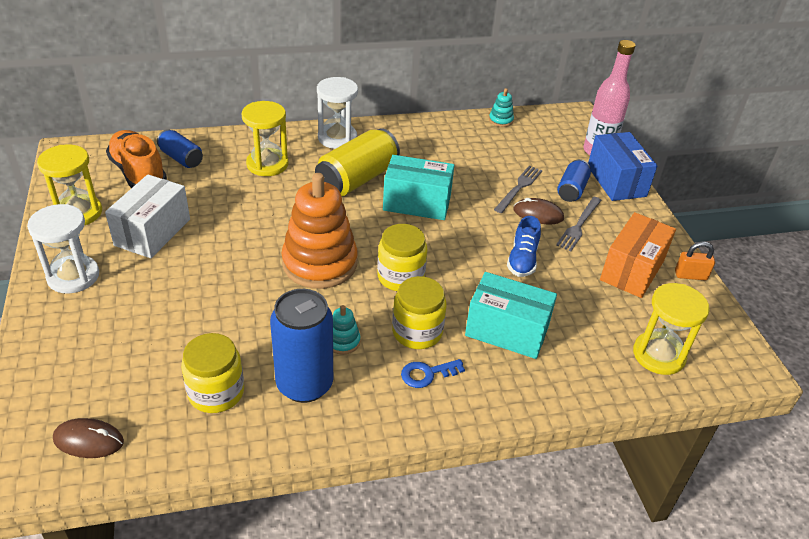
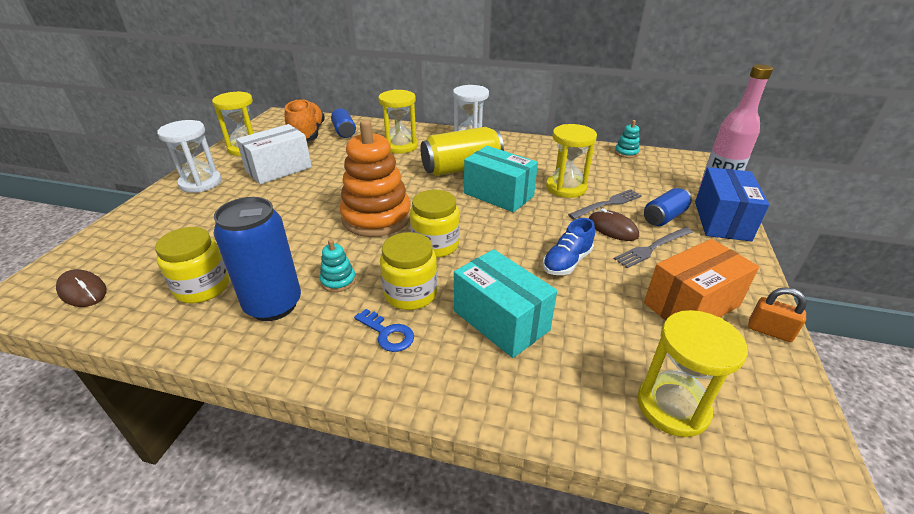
camera: 30 degrees right, 5 degrees down
blue key [401,359,465,388] -> blue key turned 150 degrees counterclockwise [354,309,414,352]
none -> yellow hourglass [546,124,597,198]

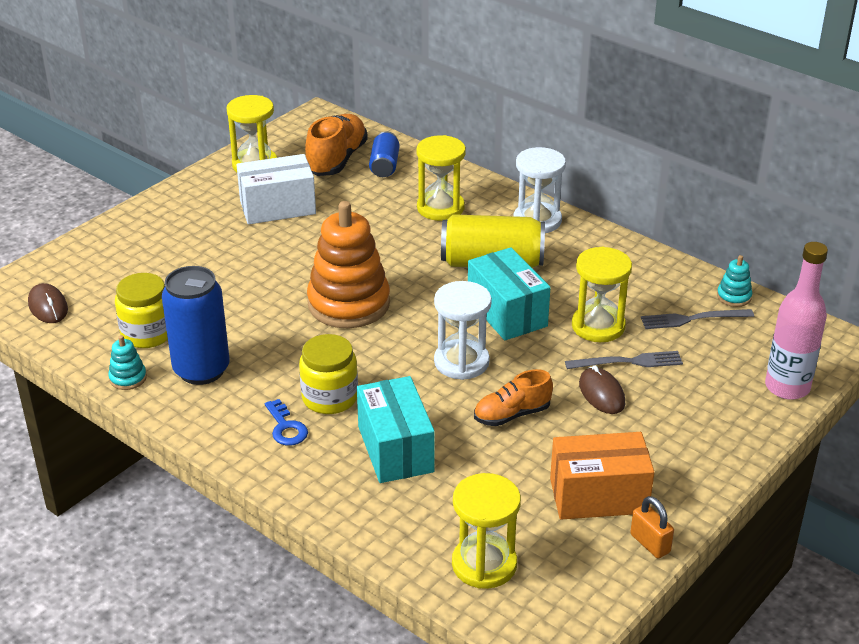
camera: 25 degrees right, 0 degrees up
white hourglass [157,120,222,193] -> white hourglass moved to [434,281,492,380]
turquoise stacking toy [320,239,356,292] -> turquoise stacking toy moved to [108,335,147,390]
yellow jar [410,190,459,258] -> none
blue shoe [542,218,595,275] -> orange shoe [474,369,553,426]
grey fork [614,227,693,268] -> grey fork moved to [641,309,754,329]
blue can [644,188,692,226] -> none
blue box [695,167,769,241] -> none

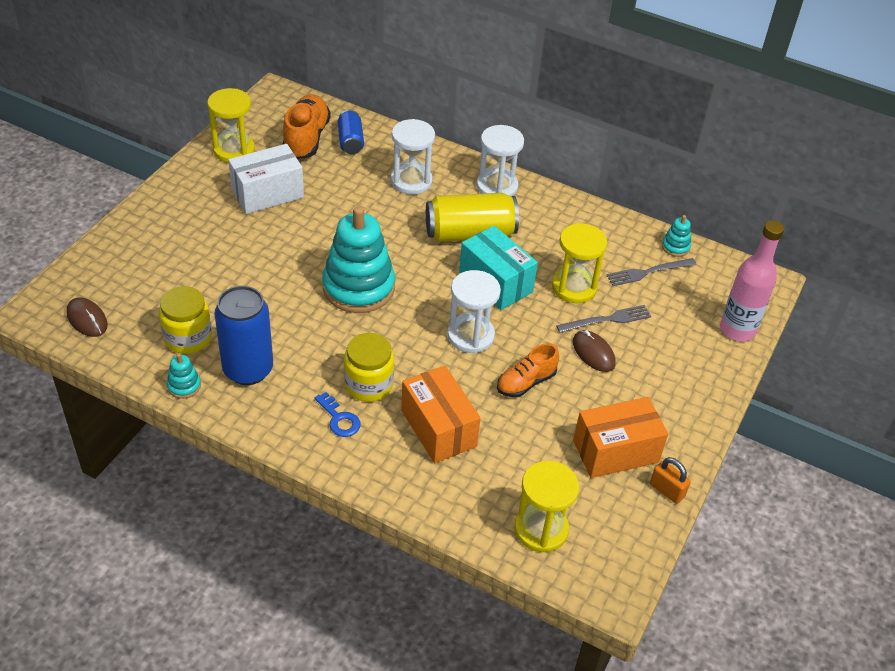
camera: 15 degrees left, 10 degrees up
orange stacking toy [307,201,390,328] -> turquoise stacking toy [322,206,395,313]
turquoise box [357,376,435,483] -> orange box [401,365,481,463]
yellow hourglass [417,135,466,221] -> white hourglass [391,119,435,195]

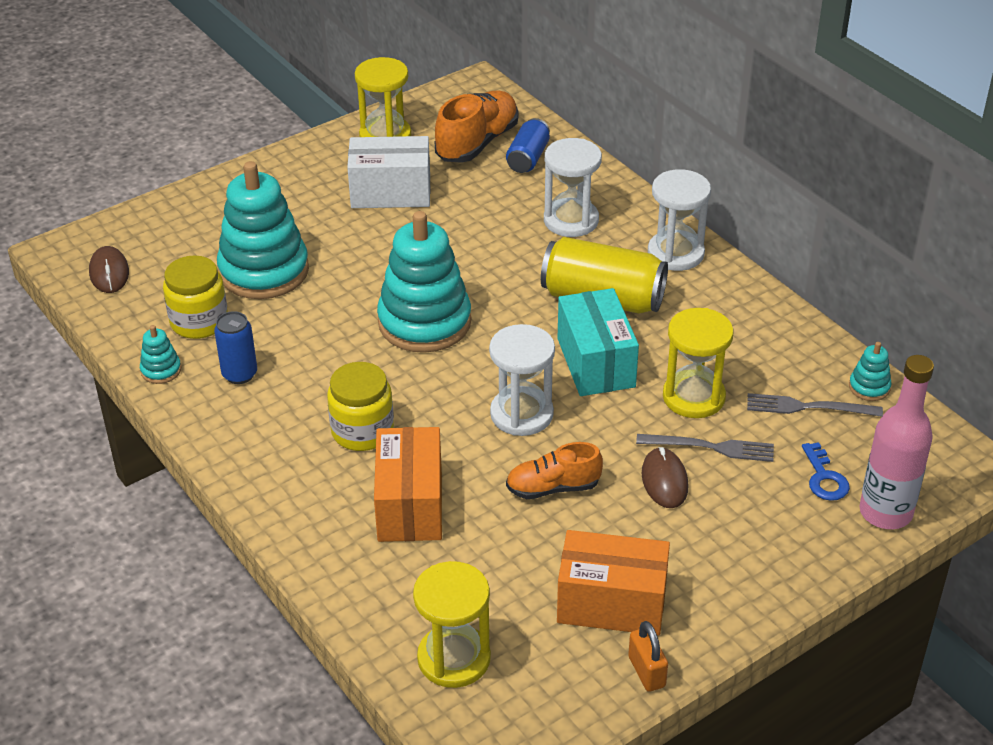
camera: 30 degrees right, 5 degrees down
blue can [214,286,273,385] -> blue can [214,311,257,384], size x0.57
blue key [315,392,360,437] -> blue key moved to [802,442,850,501]
none -> turquoise stacking toy [217,161,309,299]

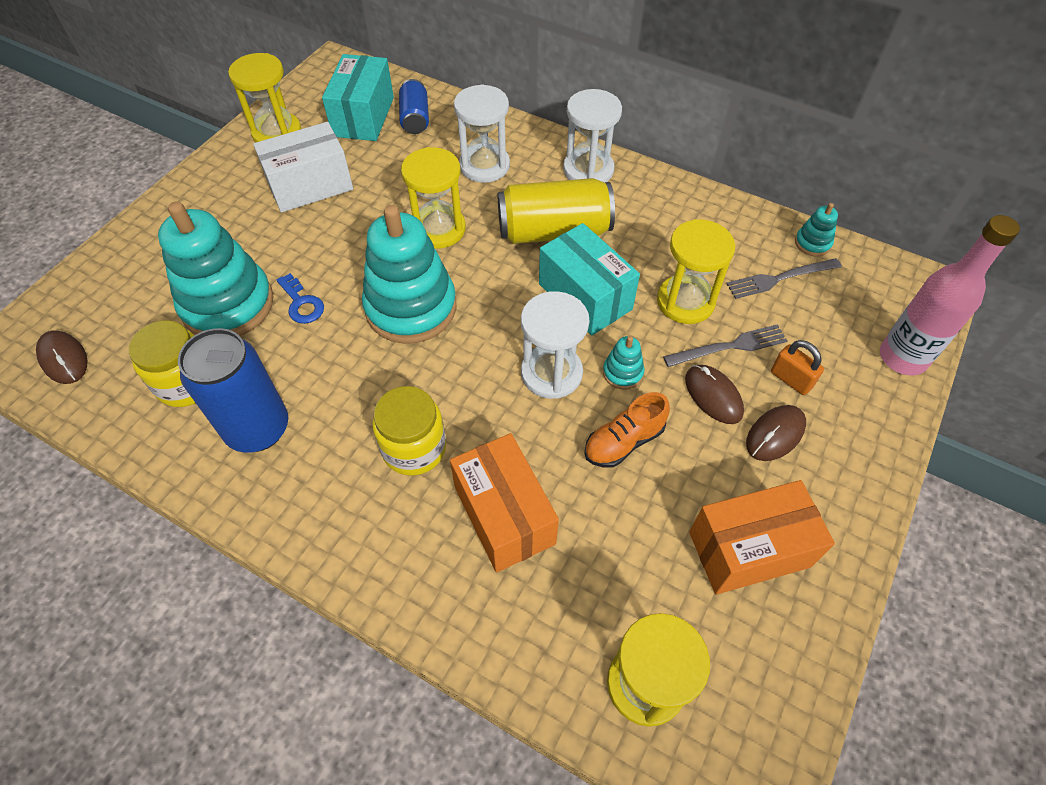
camera: 25 degrees left, 15 degrees up
turquoise stacking toy [140,325,181,384] -> turquoise stacking toy moved to [603,336,644,390]
blue can [214,311,257,384] -> blue can [178,328,288,453], size x1.75
orange shoe [435,91,518,163] -> turquoise box [322,54,394,141]
orange padlock [628,621,668,692] -> orange padlock moved to [771,340,824,395]
blue key [802,442,850,501] -> blue key moved to [277,273,324,324]
none -> yellow hourglass [401,147,466,248]
none -> brown mouse [746,405,806,461]

